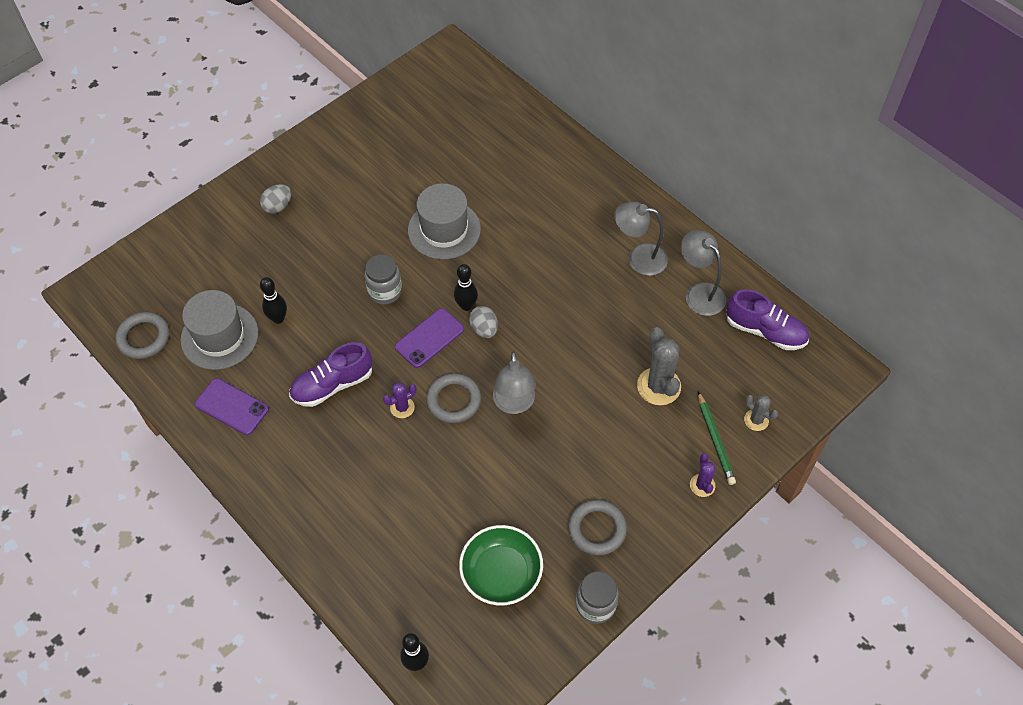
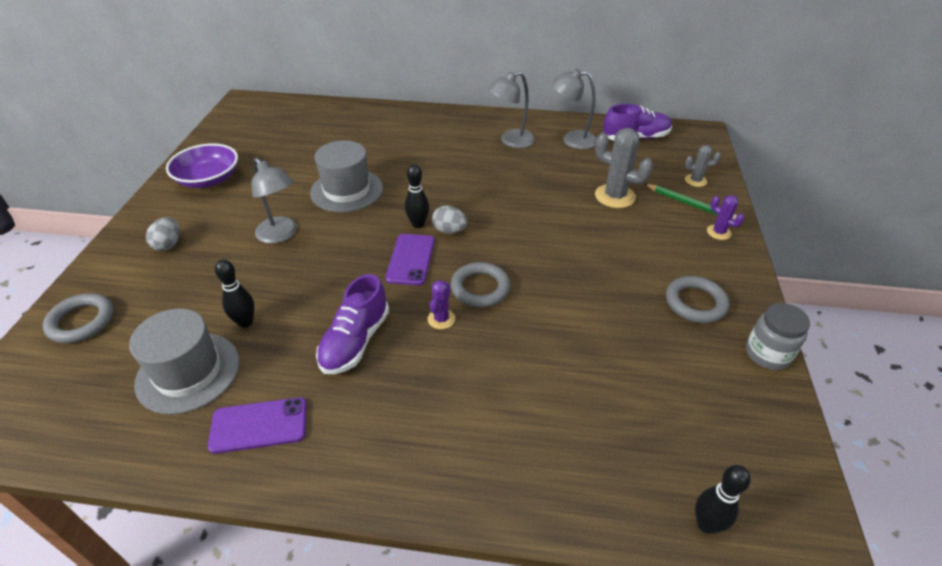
camera: 40 degrees left, 15 degrees down
grey ring [115,312,169,359] -> grey ring moved to [43,293,114,343]
grey jar [364,254,402,305] -> none
green bowl [459,525,543,606] -> none
grey lamp [493,351,536,414] -> grey lamp moved to [252,158,297,244]
none -> purple bowl [166,143,238,188]

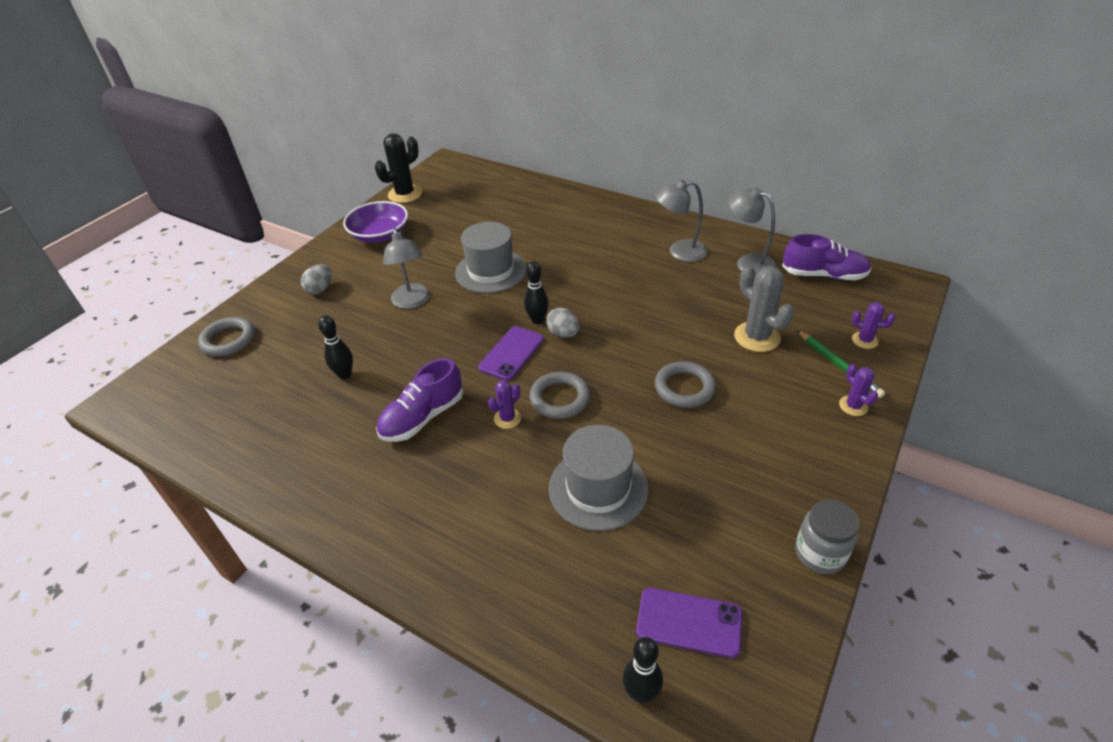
camera: 25 degrees right, 0 degrees up
grey hat [129,309,240,414] -> grey hat moved to [549,425,649,531]
purple phone [208,397,307,454] -> purple phone moved to [636,588,742,658]
grey ring [666,276,729,323] -> grey ring moved to [655,361,716,408]
grey cactus [685,145,721,187] -> purple cactus [852,302,895,349]
none -> black cactus [375,133,422,203]

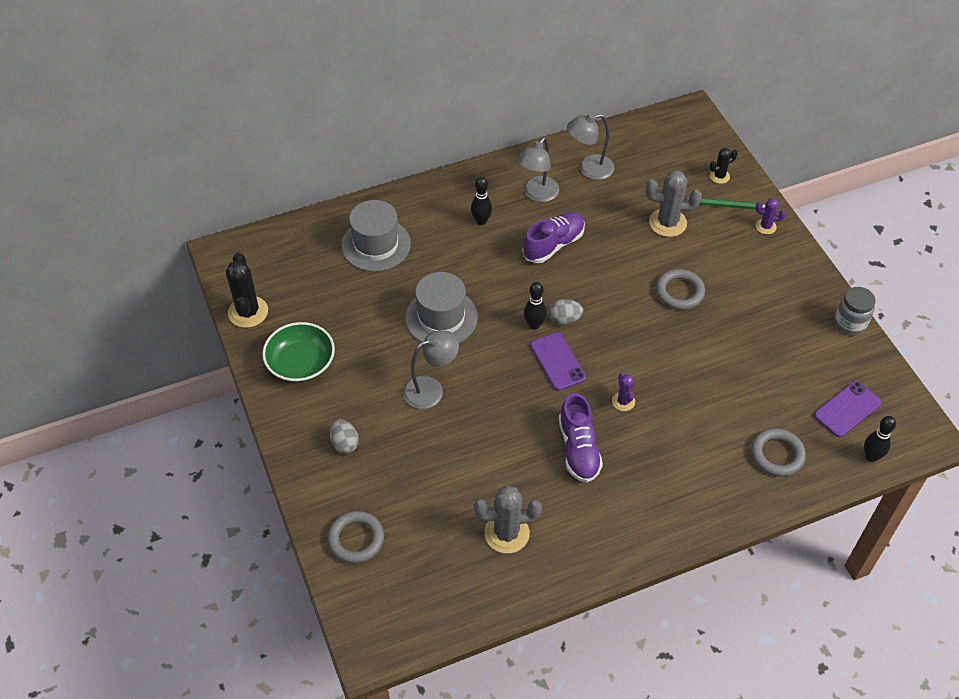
camera: 55 degrees left, 10 degrees up
black bowling pin [318,315,353,379] -> black bowling pin moved to [471,177,492,225]
purple bowl [343,201,408,243] -> green bowl [262,322,335,382]
grey lamp [383,228,430,309] -> grey lamp turned 45 degrees counterclockwise [403,330,459,409]
grey ring [529,372,590,419] -> grey ring moved to [751,428,806,477]
grey hat [549,425,649,531] -> grey hat moved to [341,200,411,272]
purple shoe [782,234,871,280] -> purple shoe moved to [522,212,585,263]
purple cactus [852,302,895,349] -> black cactus [710,148,738,184]
none -> grey cactus [474,485,542,553]

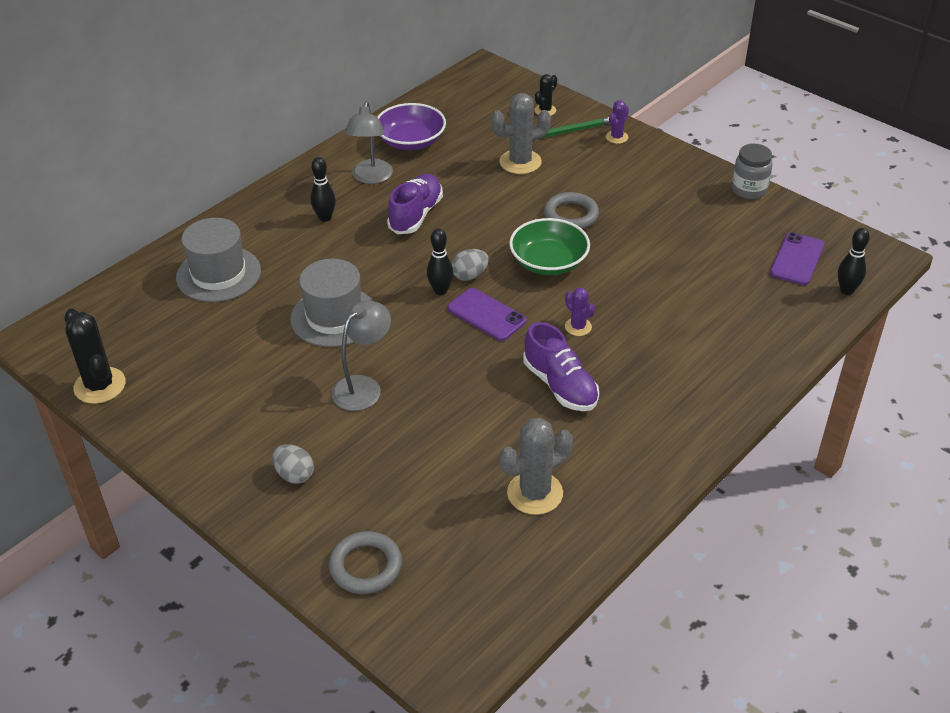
camera: 25 degrees left, 10 degrees down
green bowl [262,322,335,382] -> green bowl moved to [509,218,590,275]
grey lamp [567,113,614,180] -> purple bowl [377,103,446,150]
grey ring [751,428,806,477] -> none
purple cactus [755,198,786,234] -> purple cactus turned 45 degrees counterclockwise [606,100,629,144]

